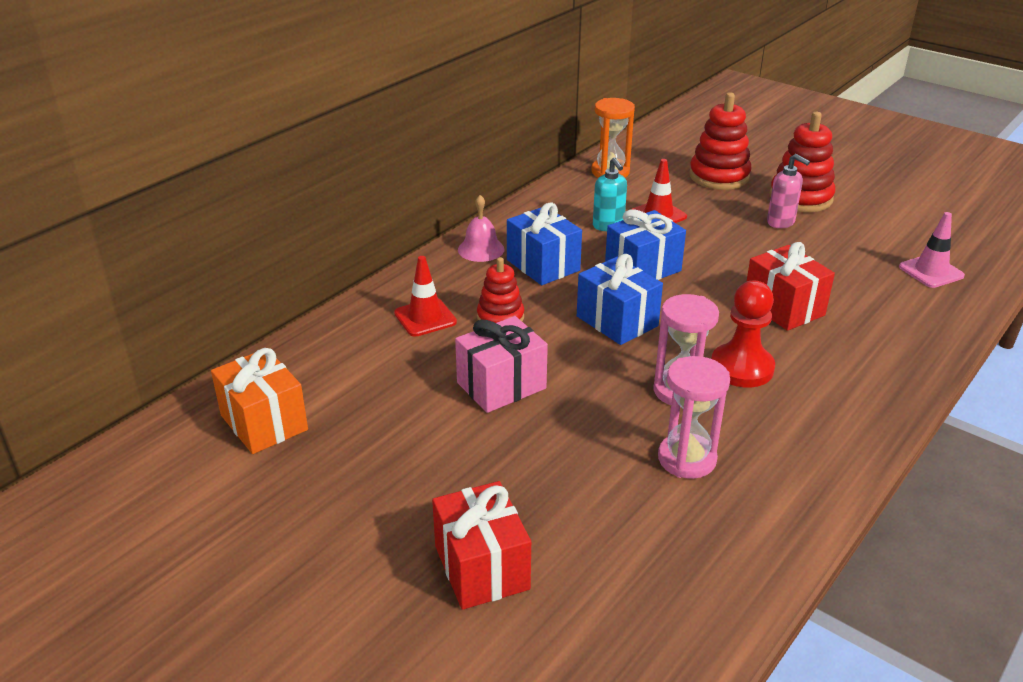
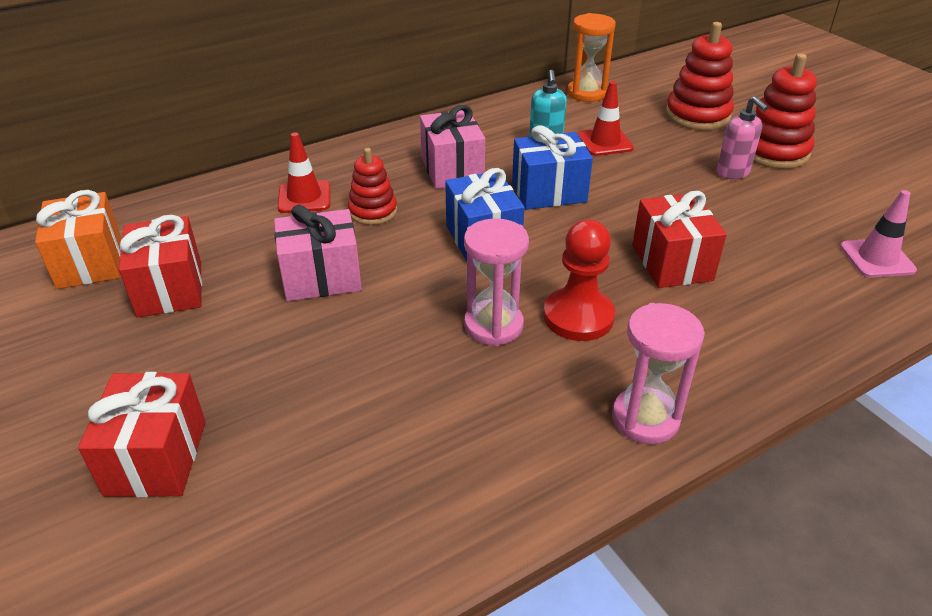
camera: 20 degrees right, 5 degrees up
pink bell [458,195,504,262] -> none
blue gift [507,202,582,285] -> pink gift [420,105,485,189]
pink hourglass [658,356,730,479] -> pink hourglass moved to [612,303,705,444]
none -> red gift [119,215,202,317]

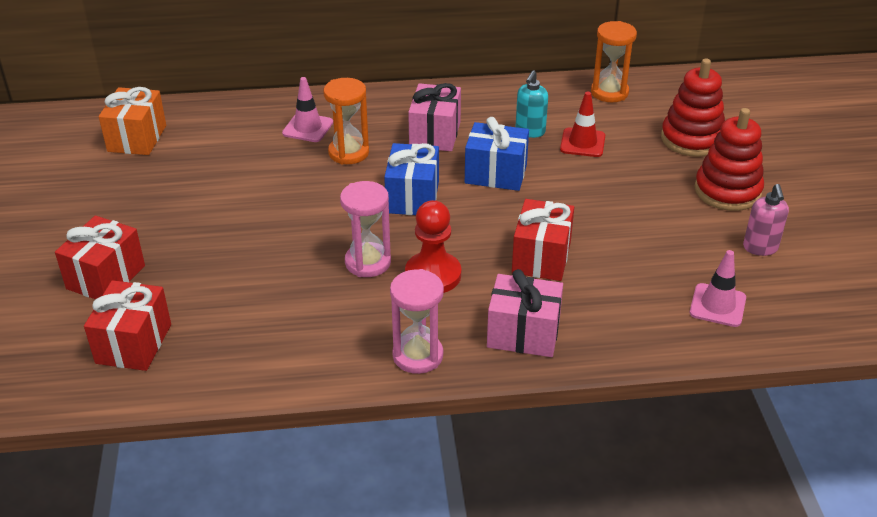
camera: 25 degrees right, 0 degrees up
red gift [119,215,202,317] -> red gift moved to [84,280,171,371]
pink gift [274,204,362,301] -> pink gift moved to [487,269,563,357]
red traffic cone [277,133,330,213] -> pink traffic cone [282,77,333,142]
red stacking toy [348,148,397,225] -> orange hourglass [324,78,369,165]
pink soap dispenser [717,96,768,179] -> pink soap dispenser moved to [743,184,789,256]

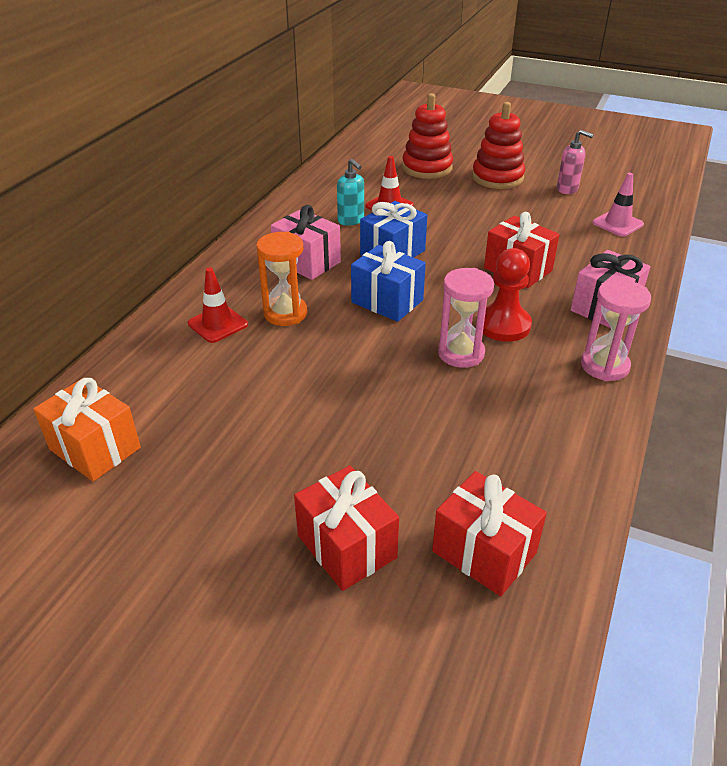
camera: 60 degrees left, 0 degrees up
pink traffic cone [282,77,333,142] -> red traffic cone [188,267,248,343]
orange hourglass [591,21,637,102] -> none

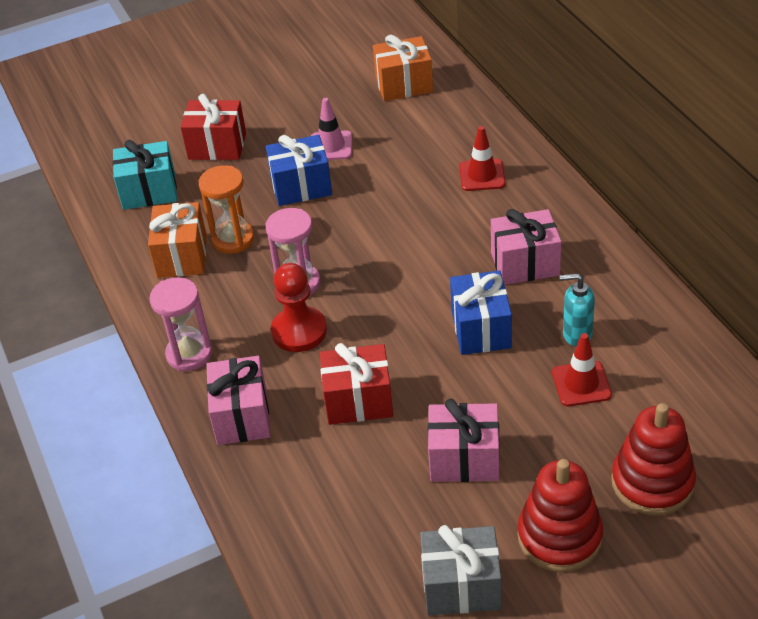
camera: 135 degrees right, 5 degrees up
orange hourglass [256,232,307,326] -> orange hourglass moved to [198,165,254,254]
blue gift [351,241,426,322] -> blue gift moved to [266,135,332,206]
red gift [432,471,547,596] -> turquoise gift [113,140,177,210]
pink soap dispenser [557,130,594,194] -> grey gift [420,525,502,615]
pink traffic cone [593,173,644,237] -> pink traffic cone moved to [311,98,352,160]
none -> orange gift [148,202,207,278]
none -> pink gift [428,399,499,482]

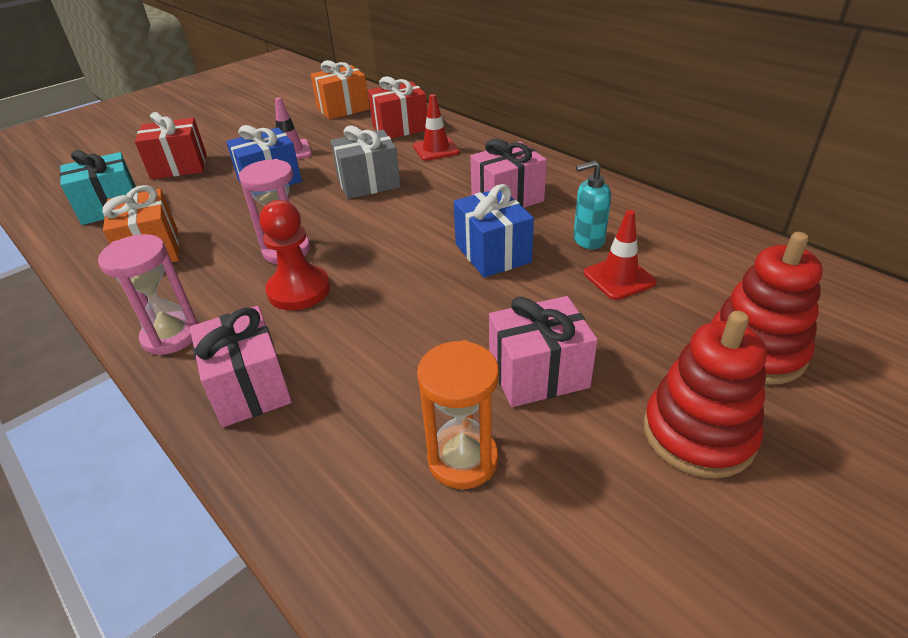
camera: 20 degrees left, 5 degrees down
orange hourglass [198,165,254,254] -> orange hourglass moved to [417,340,499,489]
red gift [320,343,393,425] -> red gift moved to [368,76,427,138]
grey gift [420,525,502,615] -> grey gift moved to [331,126,401,199]

